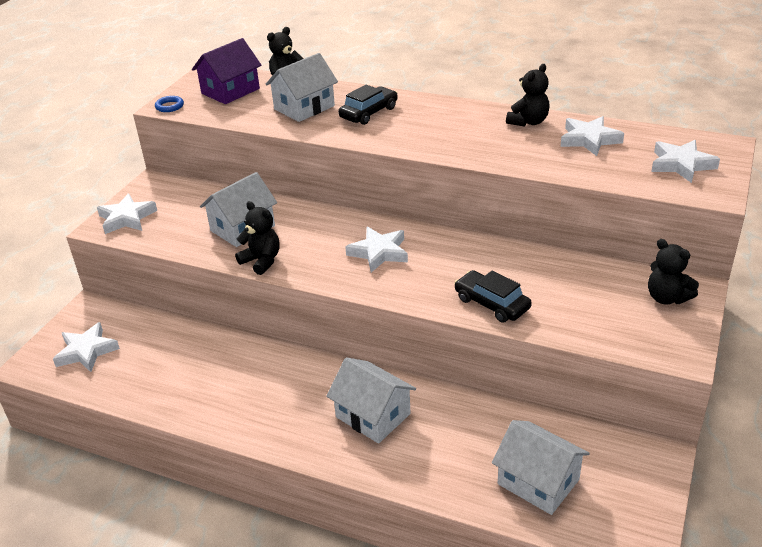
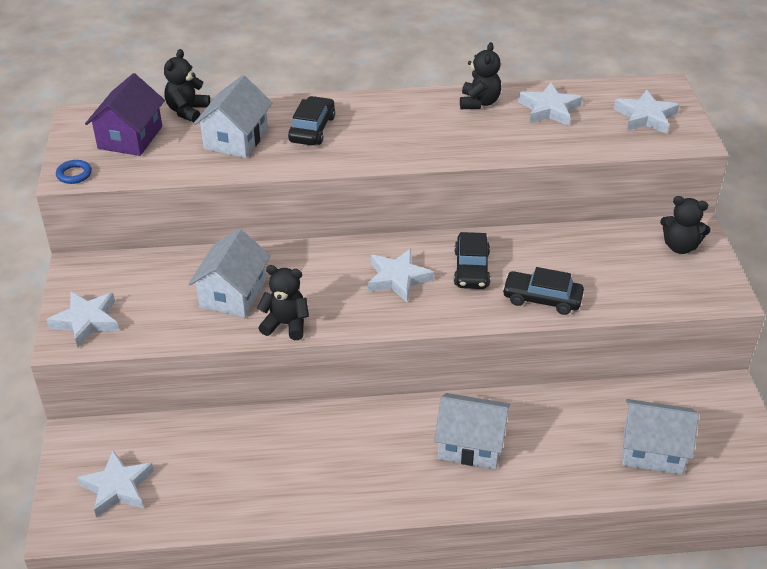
camera: 30 degrees left, 5 degrees up
none -> black car [454,232,490,289]

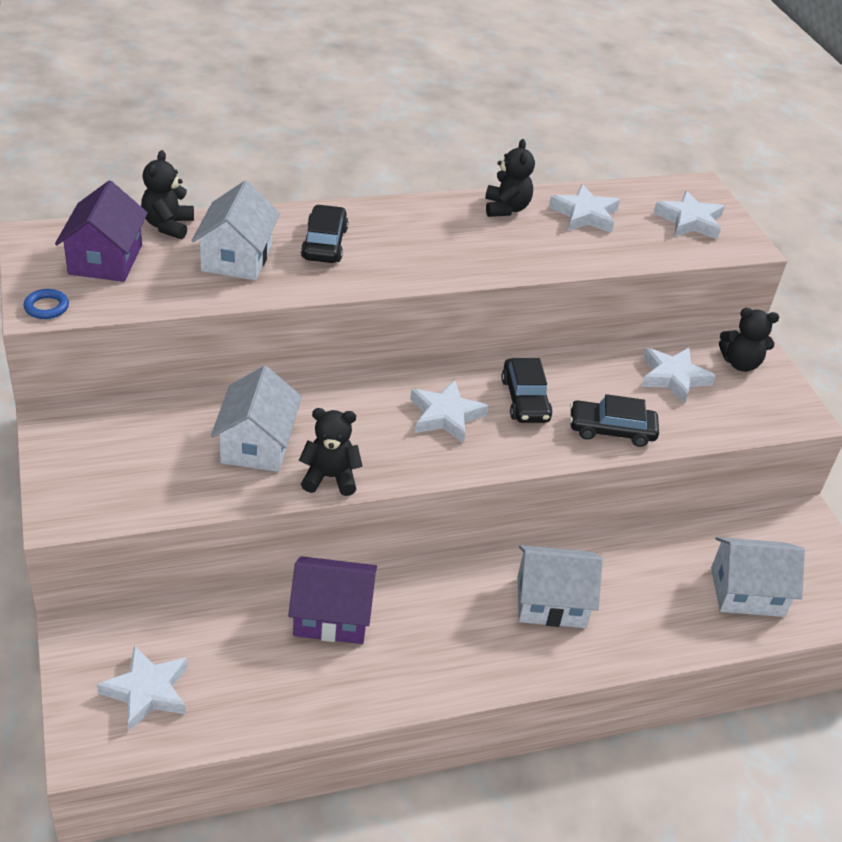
camera: 15 degrees left, 0 degrees up
white star [46,292,119,347] -> white star moved to [641,348,716,404]
none -> purple house [288,556,377,644]

